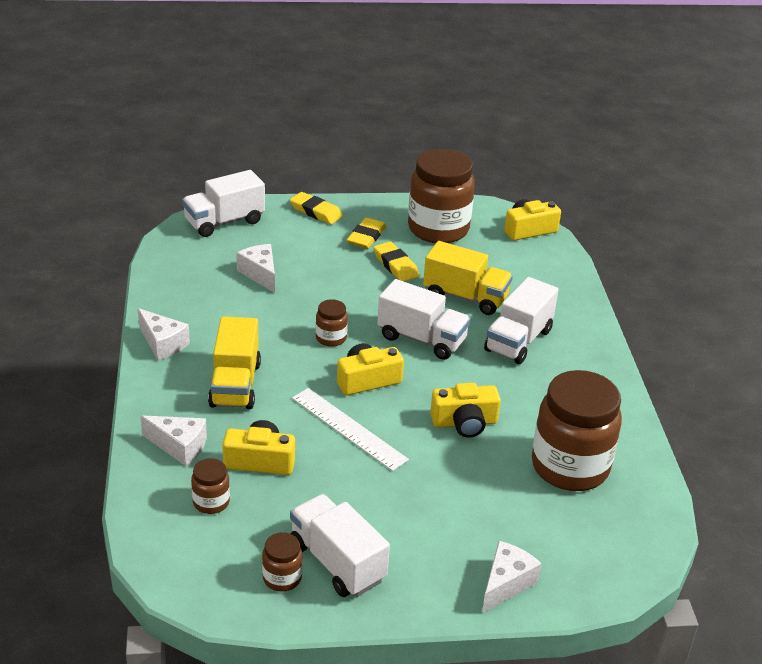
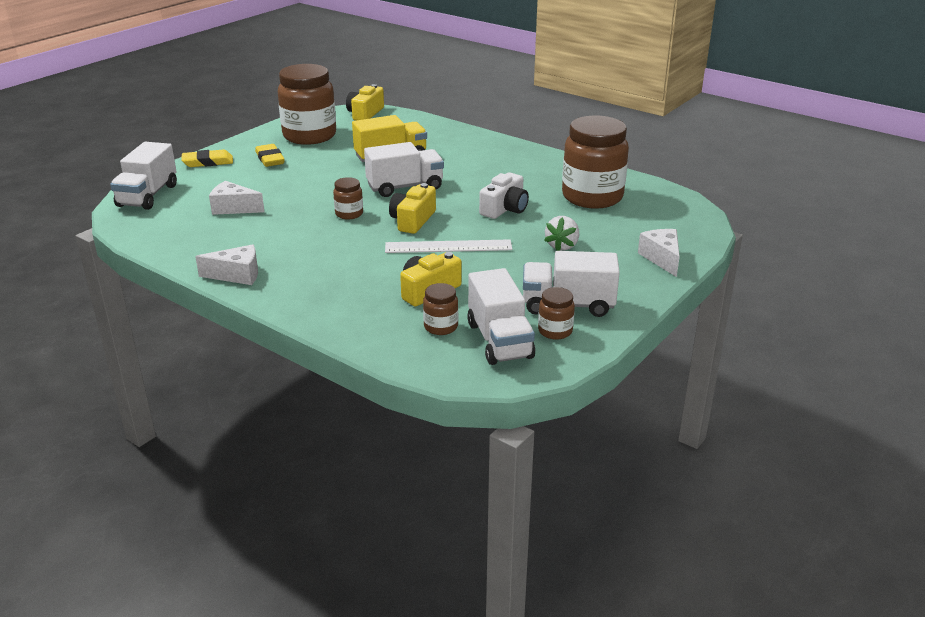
camera: 45 degrees left, 5 degrees down
white cheese [140,415,207,466] -> none
yellow truck [208,316,261,409] -> none
yellow eraser [373,241,419,281] -> none
yellow camera [430,383,501,438] -> white camera [479,172,529,219]
white truck [484,277,559,364] -> white truck moved to [467,268,535,365]
none -> white strawberry [544,216,579,251]

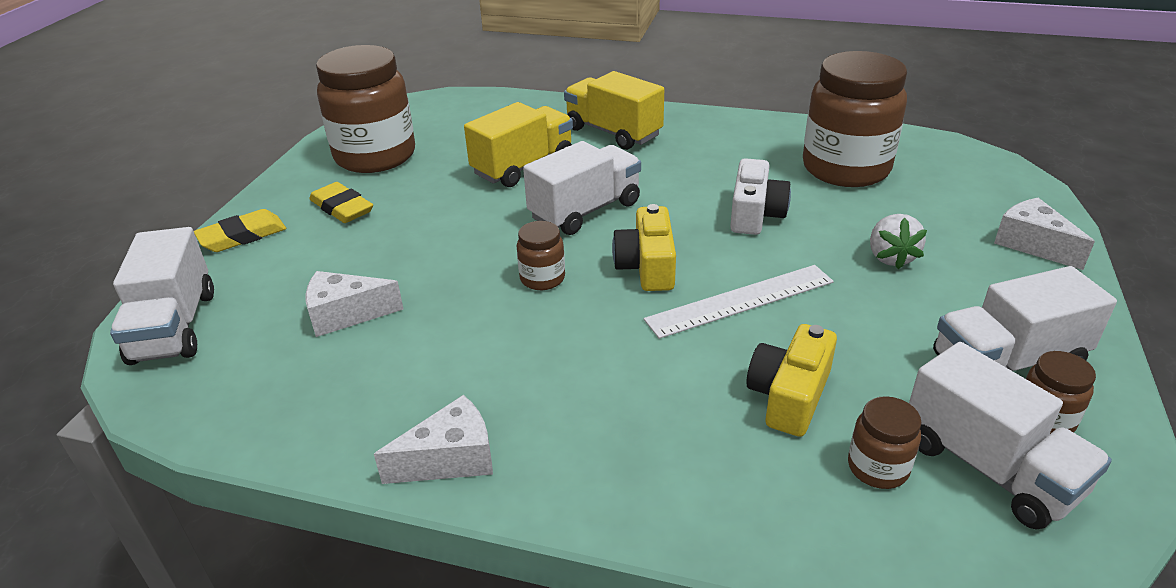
camera: 20 degrees left, 5 degrees up
yellow camera [346,84,384,121] -> none
none -> yellow truck [564,71,664,150]

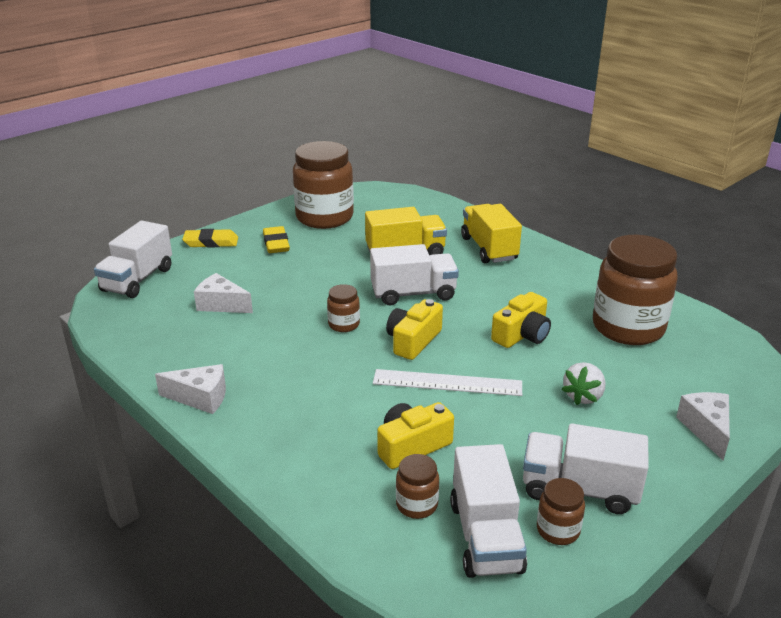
camera: 30 degrees right, 5 degrees down
white camera [730,158,791,235] -> yellow camera [491,292,551,348]

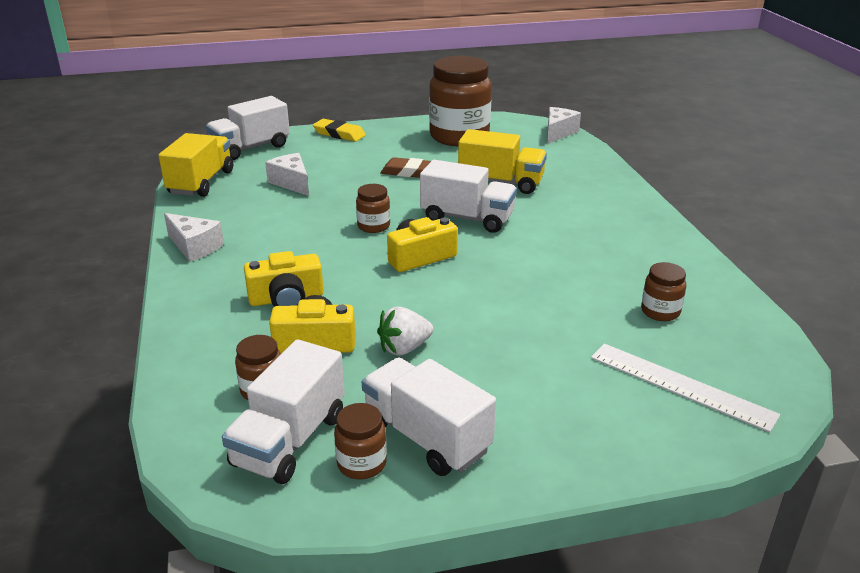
camera: 30 degrees right, 0 degrees up
yellow eraser [263,226,290,253] -> none
white ruler [373,369,522,396] -> white ruler moved to [591,344,780,432]
yellow truck [461,204,522,263] -> yellow truck moved to [159,133,233,197]
yellow camera [491,292,551,348] -> yellow camera moved to [244,251,324,307]
white strawberry [561,362,606,405] -> white strawberry moved to [377,307,433,356]
brown jar [593,235,678,345] -> brown jar [641,262,686,321], size x0.44
white cheese [676,392,730,461] -> white cheese moved to [547,107,581,144]
none -> brown eraser [380,157,431,178]

